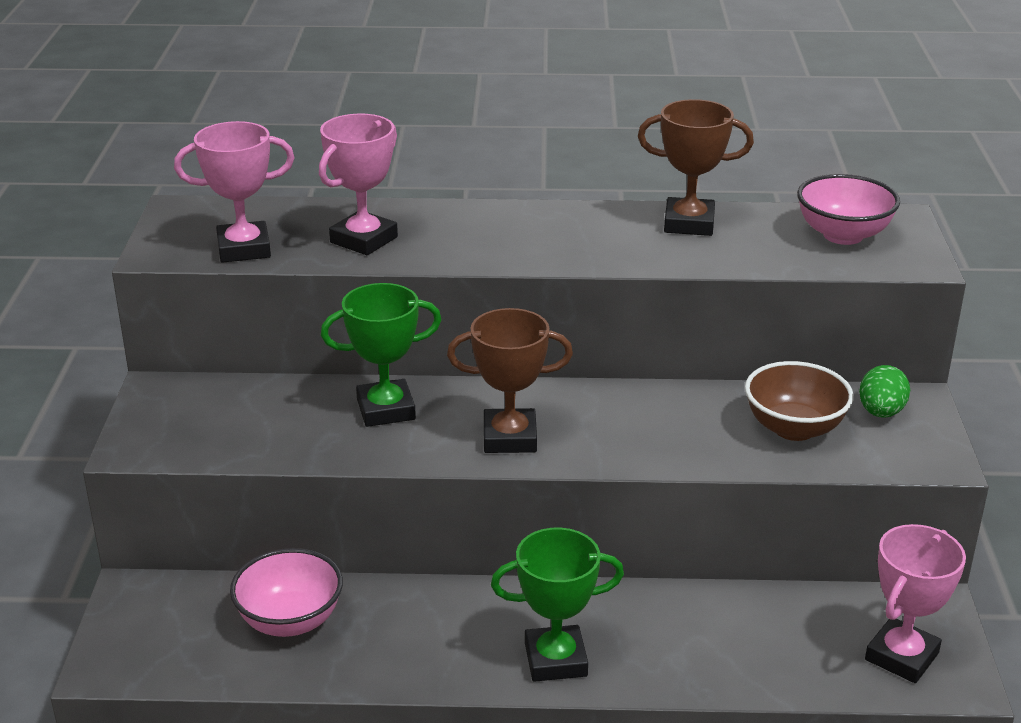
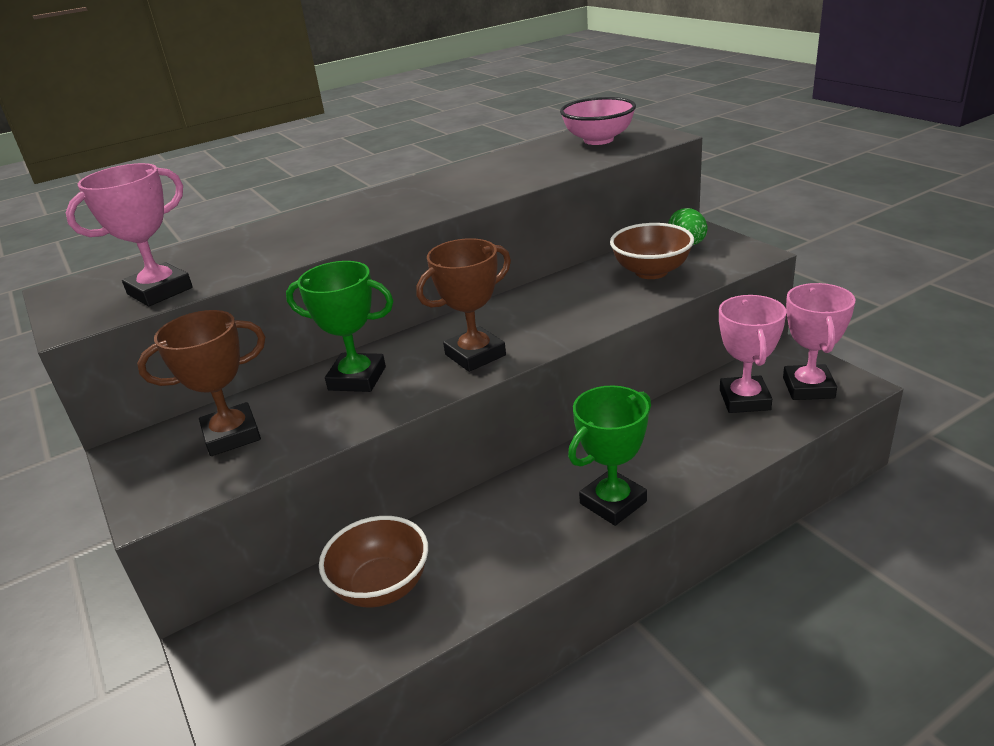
camera: 30 degrees left, 0 degrees up
pink bowl [230,548,343,637] -> brown bowl [319,516,428,607]
pink trophy [319,114,398,255] -> pink trophy moved to [719,295,787,413]
green trophy [321,283,441,427] -> green trophy turned 60 degrees clockwise [286,261,393,392]
brown trophy [638,99,754,236] -> brown trophy moved to [137,310,265,456]

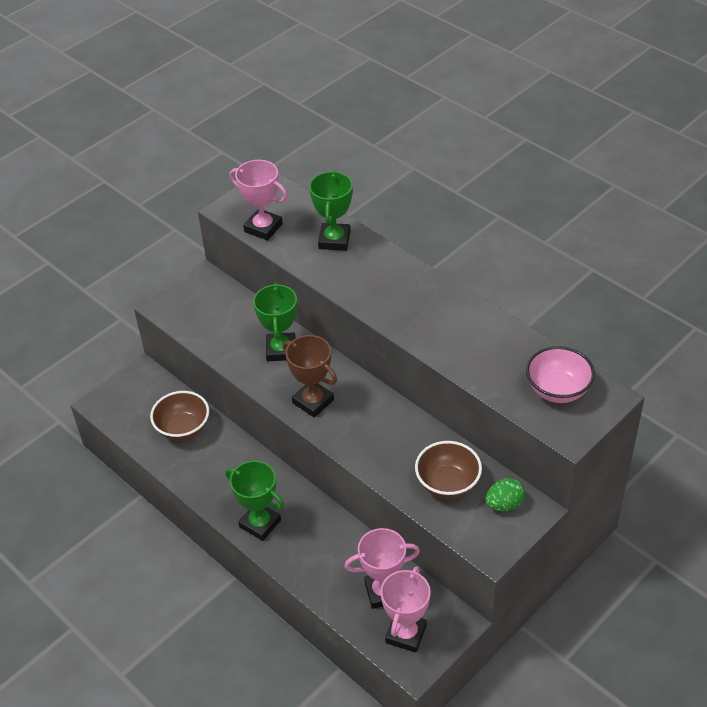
camera: 75 degrees right, 15 degrees up
brown trophy [137,310,265,456] -> none
pink trophy [783,283,856,400] -> pink trophy turned 60 degrees counterclockwise [381,566,430,653]
none -> green trophy [309,171,353,251]

